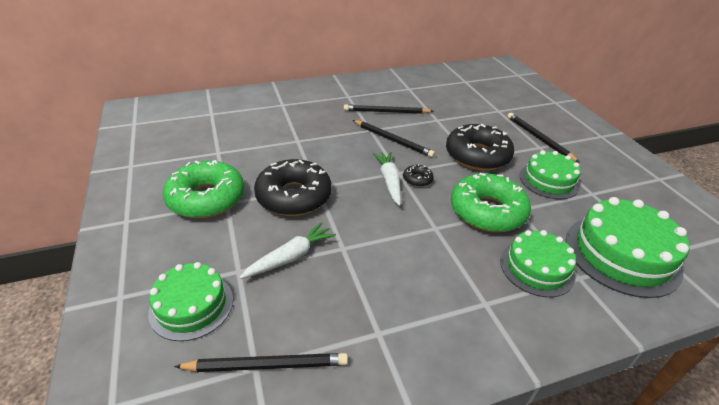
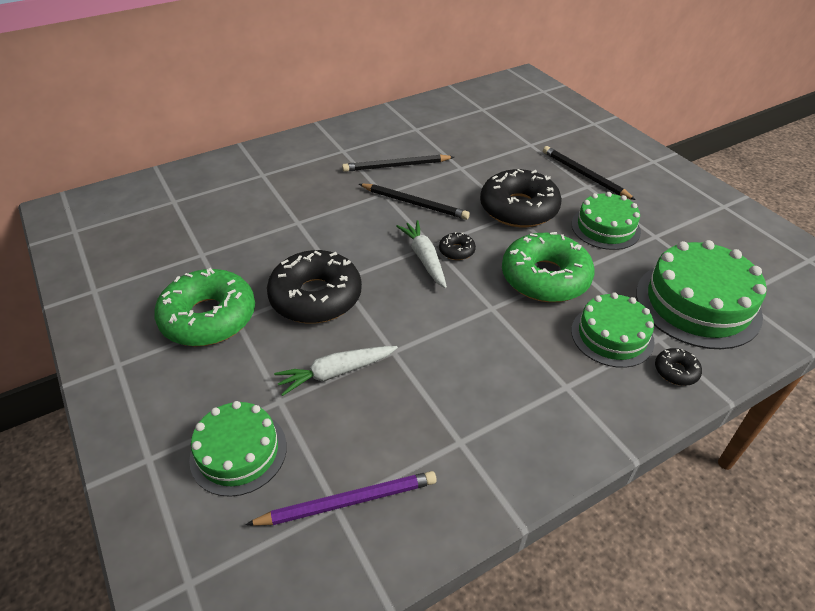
camera: 10 degrees left, 5 degrees up
black pencil [174,353,348,372] -> purple pencil [245,471,437,526]
white carrot [239,222,336,279] -> white carrot turned 150 degrees counterclockwise [274,346,398,396]
none -> black donut [655,348,702,386]

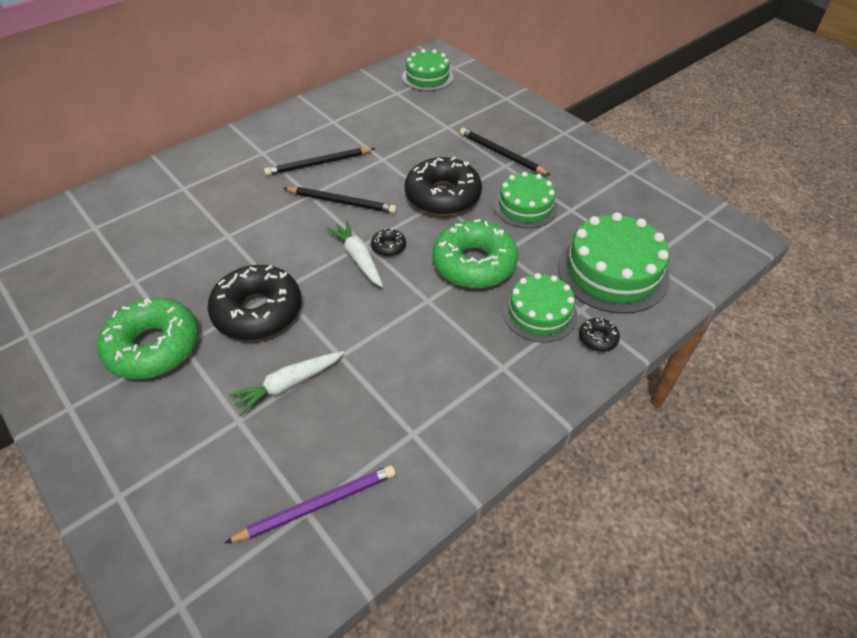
camera: 10 degrees left, 5 degrees up
green cake [189,401,287,497] -> green cake moved to [402,49,453,91]

